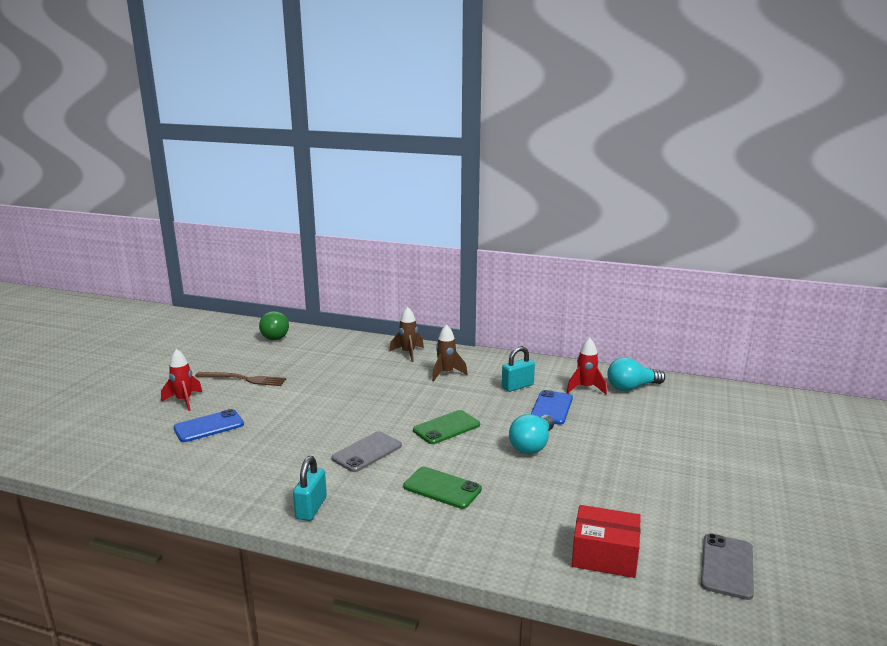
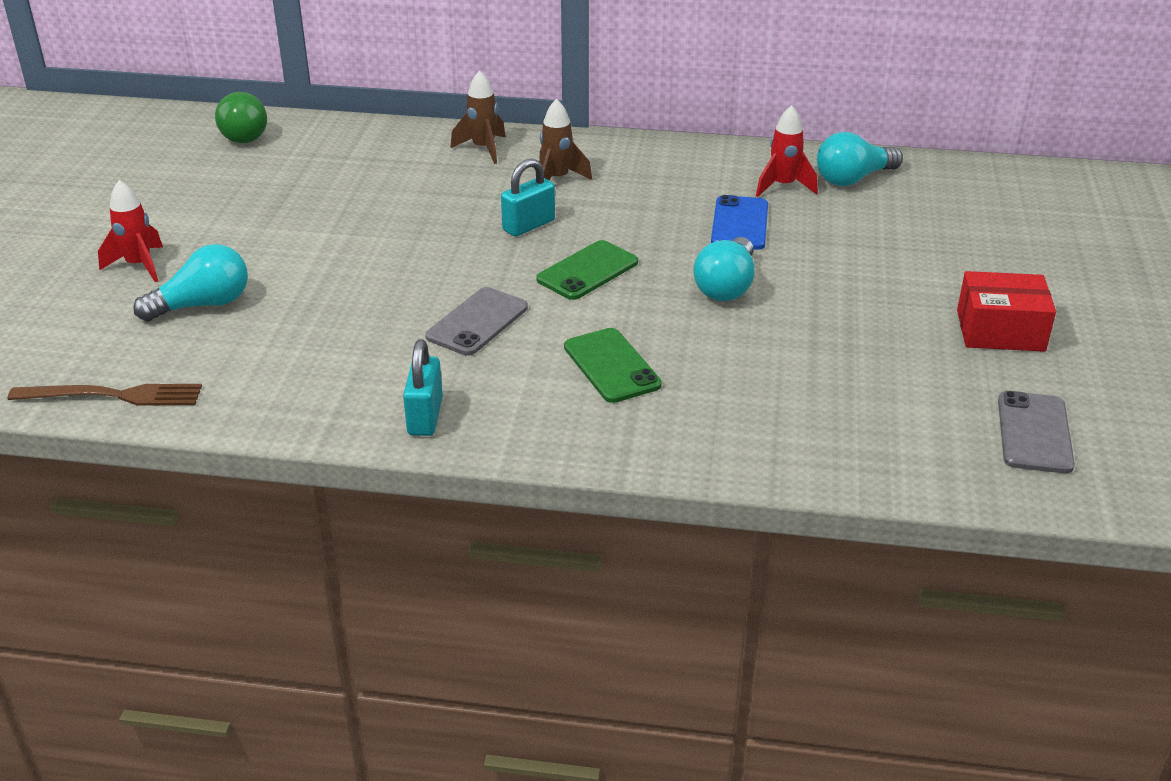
camera: 10 degrees left, 15 degrees up
blue phone [173,409,244,442] -> turquoise light bulb [133,244,248,321]
brown fork [195,372,286,386] -> brown fork moved to [7,384,202,406]
green phone [403,467,482,509] -> green phone turned 45 degrees clockwise [564,328,662,403]
turquoise padlock [502,346,535,392] -> turquoise padlock moved to [501,158,555,237]
red box [572,505,641,578] -> red box moved to [957,271,1056,352]

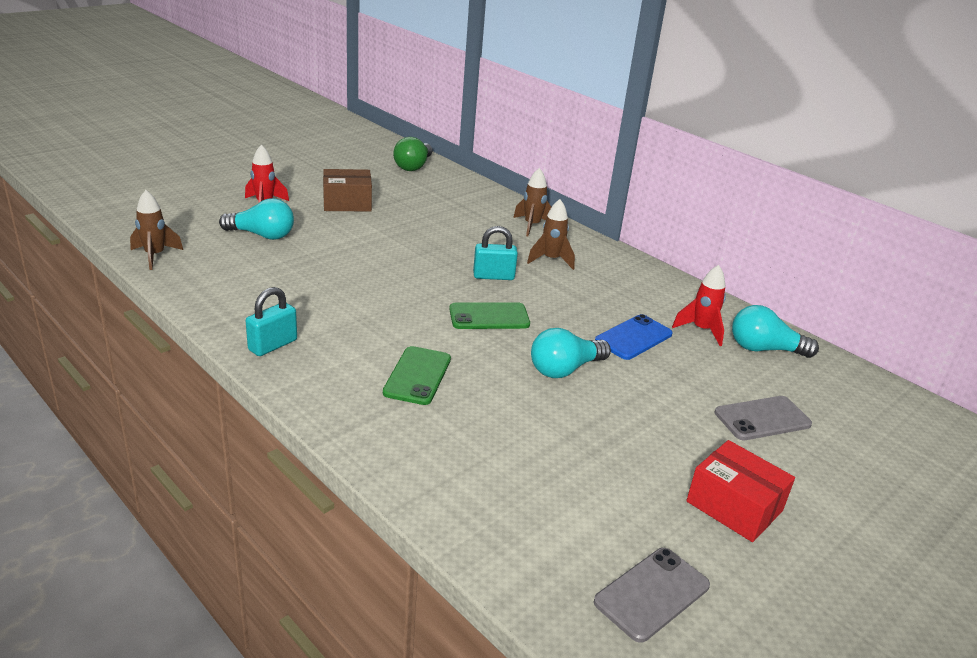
camera: 35 degrees right, 5 degrees down
brown fork [7,384,202,406] -> brown rocket [130,190,183,270]
grey phone [425,287,528,355] -> grey phone moved to [715,396,812,440]
none -> brown box [323,169,372,212]

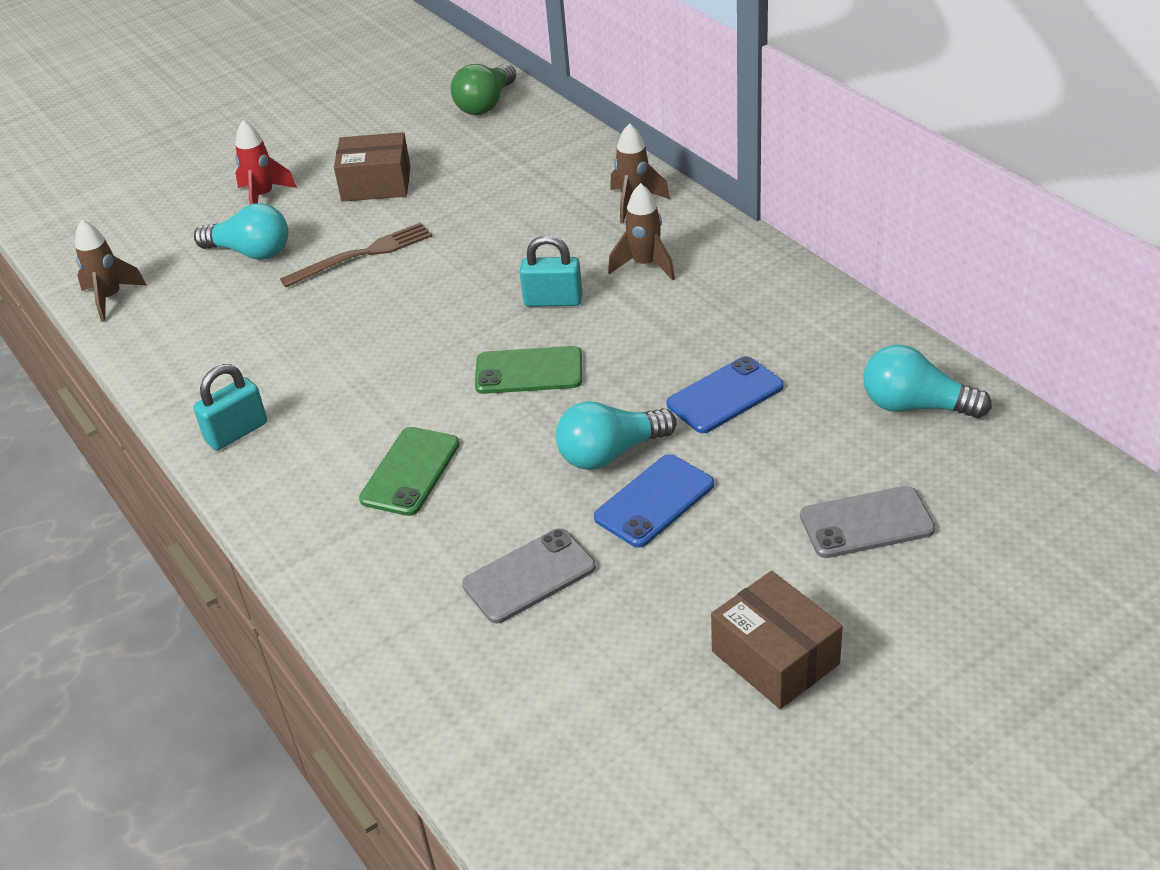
camera: 15 degrees right, 10 degrees up
grey phone [594,548,710,643] -> grey phone moved to [462,528,596,624]
red rocket [672,265,726,346] -> none
red box [686,440,795,542] -> brown box [711,571,843,709]
none -> brown fork [280,222,432,287]
none -> blue phone [594,454,714,548]

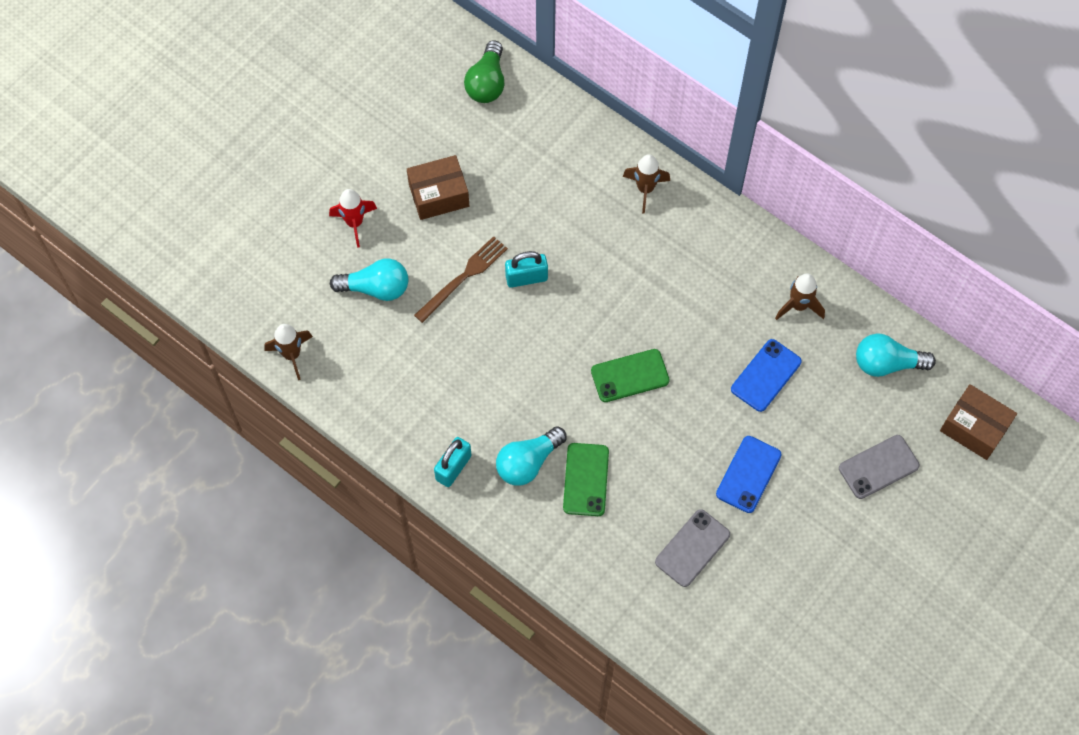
camera: 20 degrees left, 25 degrees up
turquoise padlock [519,235,582,307] -> turquoise padlock moved to [505,251,548,288]
turquoise light bulb [556,401,677,470] -> turquoise light bulb moved to [496,427,567,486]
brown rocket [608,183,675,280] -> brown rocket moved to [775,274,825,320]
brown box [711,571,843,709] -> brown box moved to [940,384,1017,460]

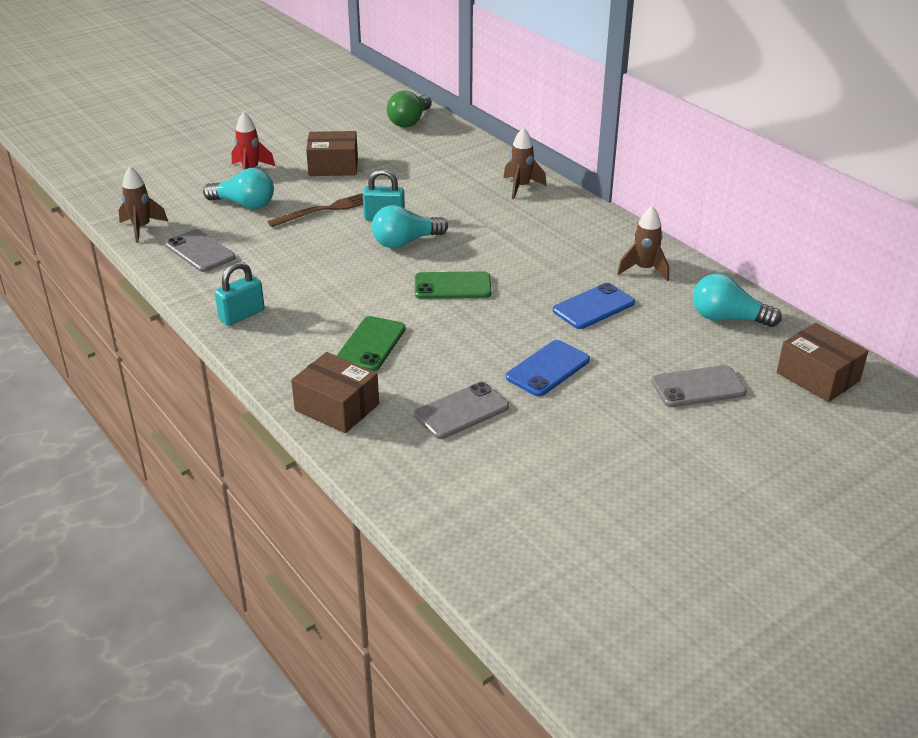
camera: 15 degrees right, 30 degrees down
turquoise light bulb [496,427,567,486] -> turquoise light bulb moved to [372,205,448,248]
none -> grey phone [165,229,235,272]
none -> brown box [291,352,379,433]

